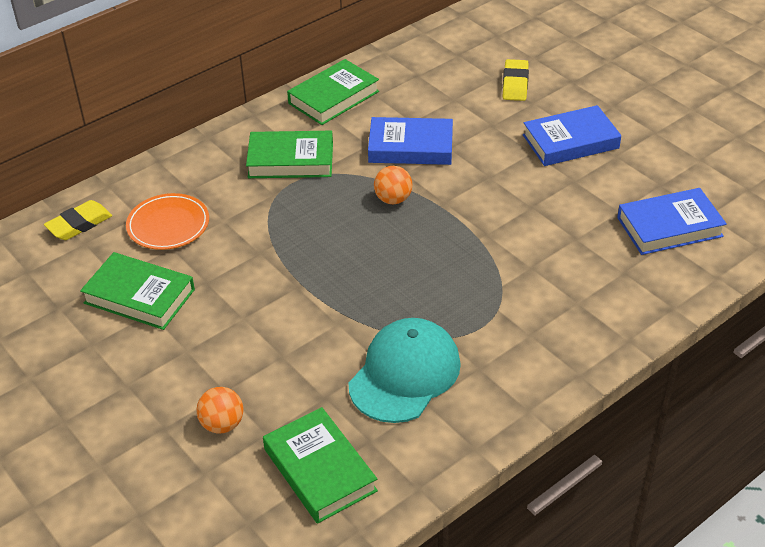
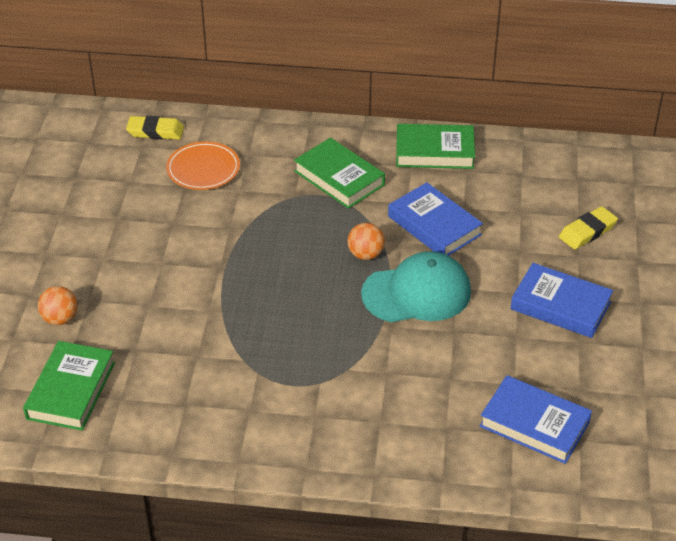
camera: 45 degrees right, 0 degrees up
green book [80,252,195,330] -> none
turquoise cap [349,318,461,423] -> turquoise cap moved to [361,251,471,322]

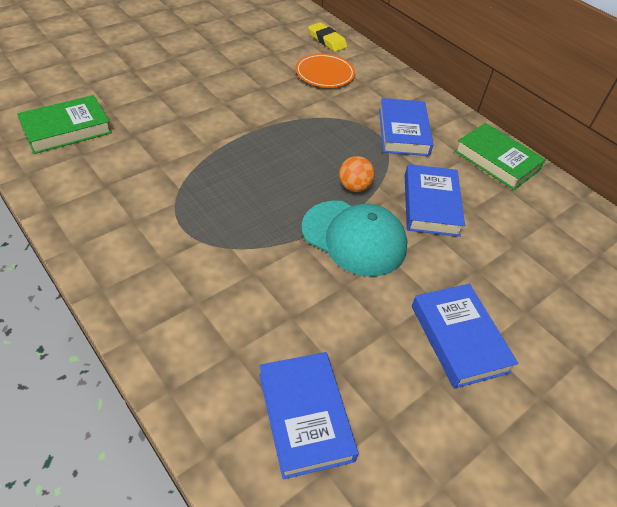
camera: 40 degrees right, 5 degrees up
orange ball [38,286,78,325] -> none
green book [294,138,385,209] -> blue book [379,98,434,156]
yellow eraser [559,206,618,250] -> none

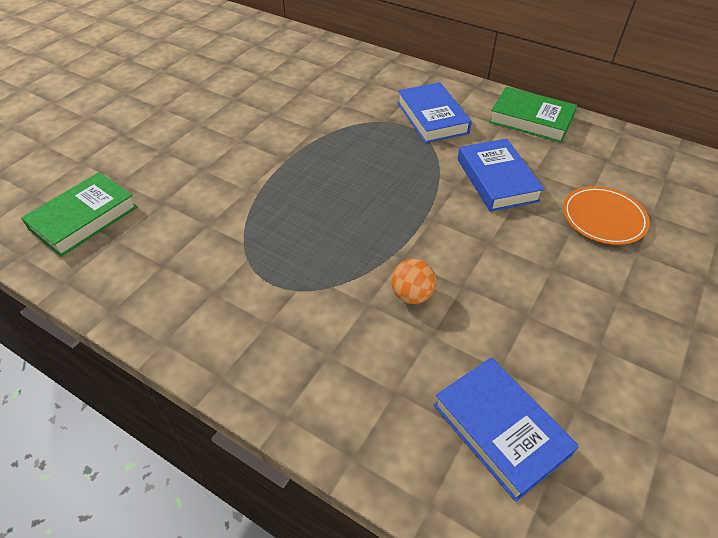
camera: 15 degrees left, 0 degrees up
orange plate [295,53,355,88] -> orange plate moved to [563,186,650,245]
turquoise cap [301,201,407,277] -> none
yellow eraser [308,22,347,52] -> none
orange ball [339,156,375,192] -> orange ball moved to [391,259,436,304]
blue book [412,284,518,389] -> none

